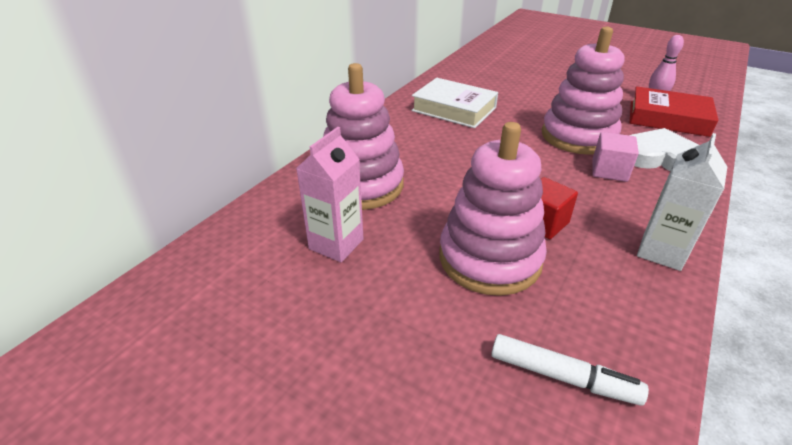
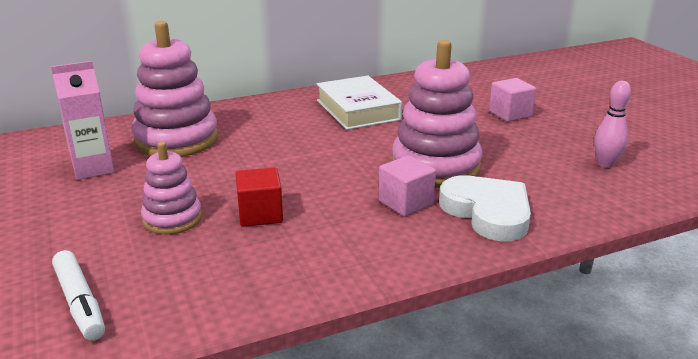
camera: 35 degrees right, 10 degrees down
pink stacking toy [439,122,547,296] -> pink stacking toy [141,142,202,235], size x0.57
red book [630,86,718,137] -> none
white carton [637,133,727,271] -> none
none -> pink cube [489,78,536,122]

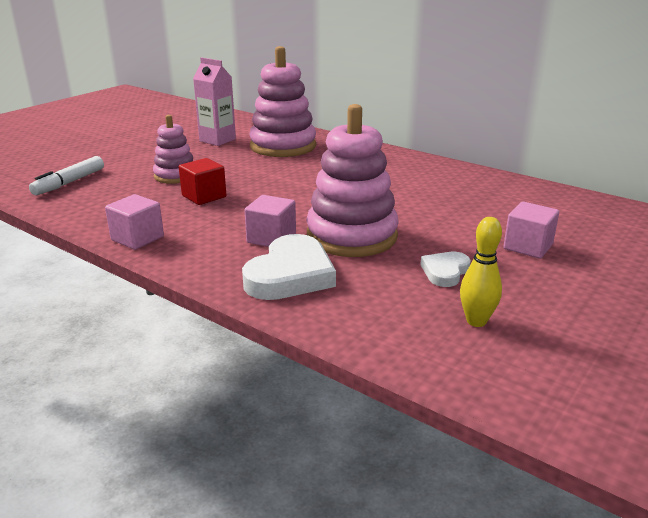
camera: 60 degrees right, 0 degrees up
white book [317,76,402,130] -> none
pink bowling pin [594,81,631,168] -> yellow bowling pin [460,217,502,327]
none -> pink cube [105,194,164,250]
none -> white heart [420,252,471,287]

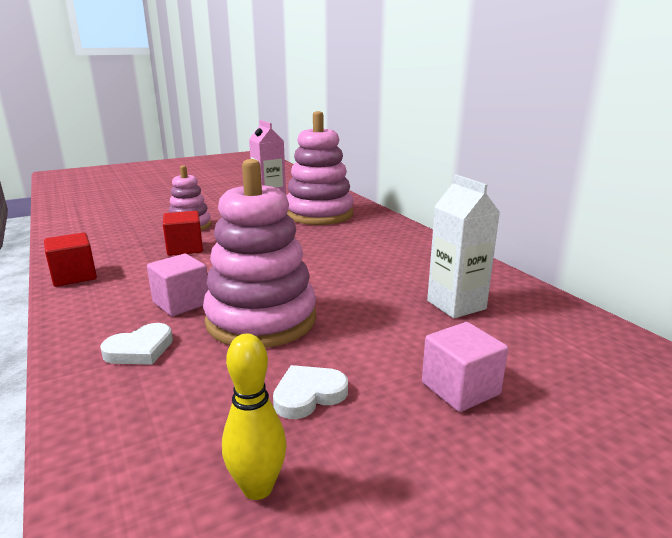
camera: 25 degrees right, 5 degrees down
white marker [29,156,104,195] -> none
pink cube [105,194,164,250] -> red cube [44,233,97,287]
white heart [242,234,336,300] -> white heart [100,323,173,365], size x0.55
none -> white carton [427,174,500,318]

